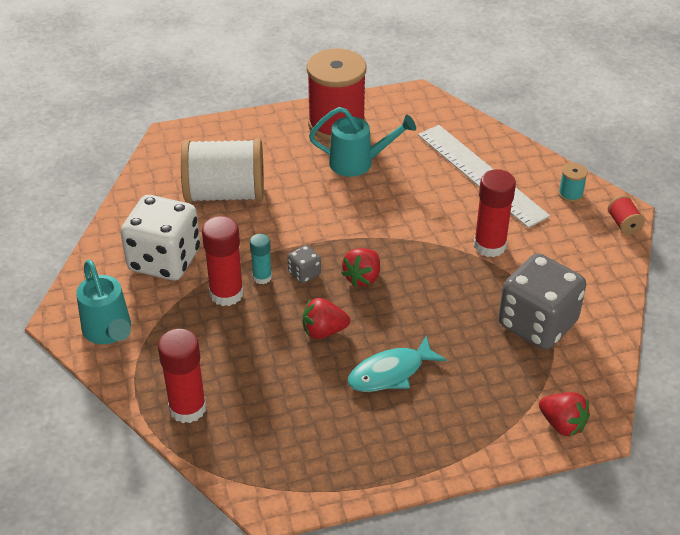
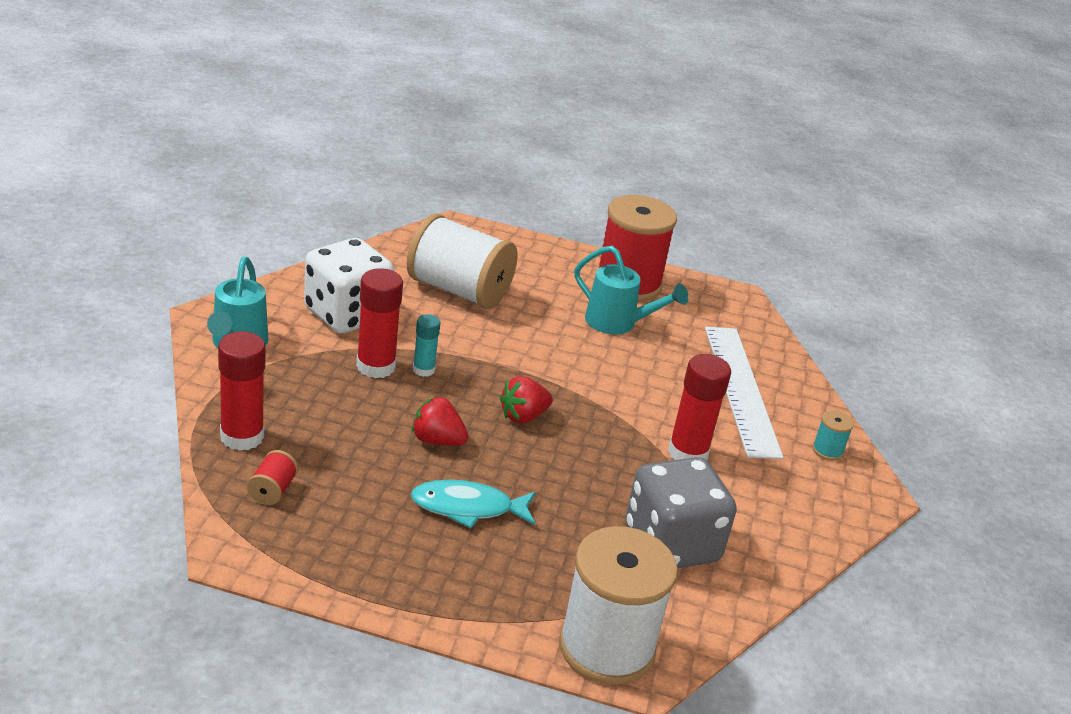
camera: 25 degrees right, 10 degrees down
grey dice [288,245,321,284] -> none
red strawberry [539,392,590,437] -> white spool [559,526,678,685]
red spool [608,195,645,235] -> red spool moved to [247,450,298,505]

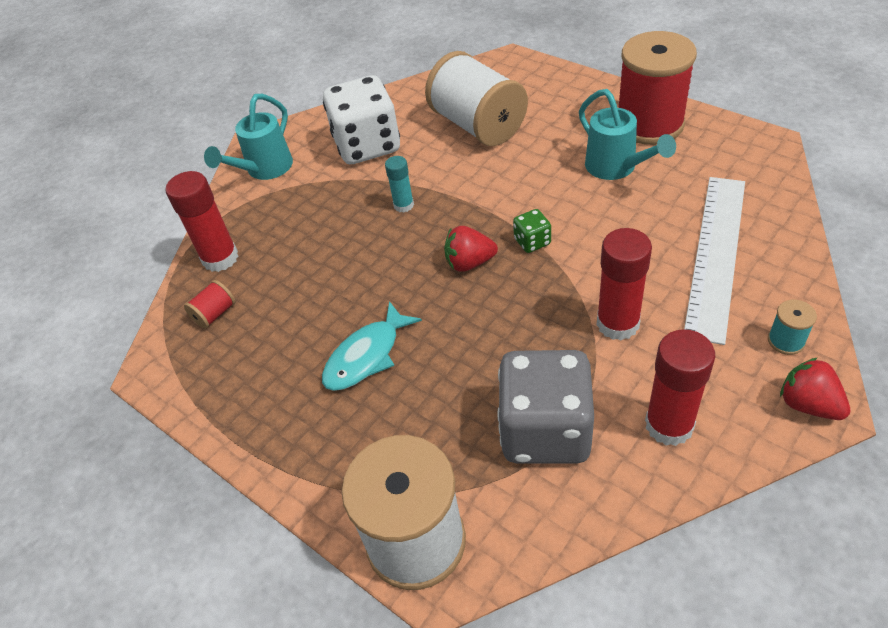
camera: 35 degrees right, 15 degrees up
red glue stick [356,268,403,378] -> red glue stick moved to [645,329,715,446]
turquoise fish [411,480,535,528] -> turquoise fish turned 75 degrees counterclockwise [322,301,422,391]
red strawberry [412,396,468,446] -> red strawberry moved to [780,357,851,420]
none -> green dice [513,209,551,253]

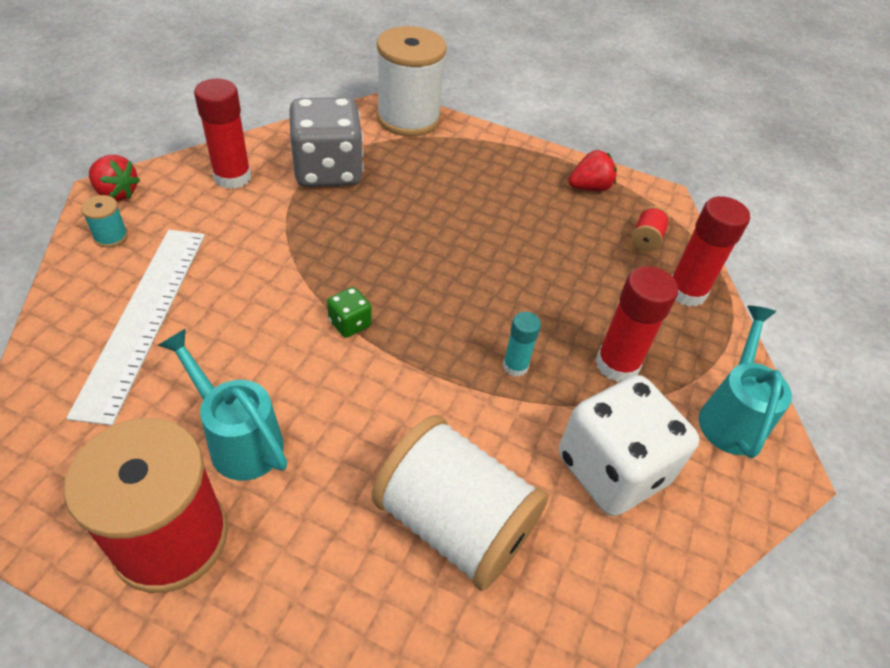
camera: 155 degrees right, 0 degrees up
turquoise fish [322,301,422,391] -> none
red strawberry [444,226,498,272] -> red strawberry moved to [568,150,617,191]
red glue stick [597,228,652,340] -> red glue stick moved to [595,266,678,382]

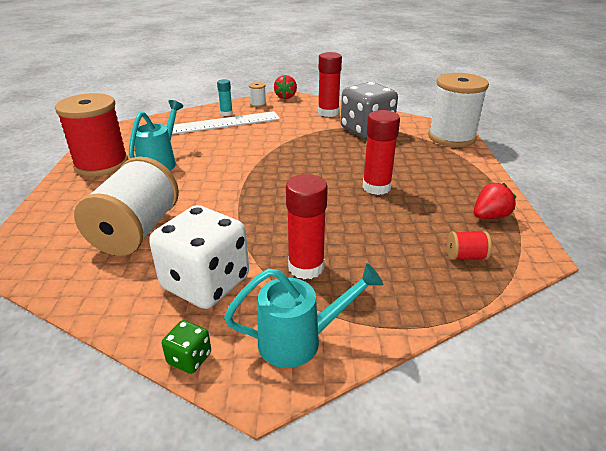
camera: 70 degrees right, 15 degrees down
turquoise spool [81,195,128,247] -> white spool [249,82,266,107]
green dice [327,287,372,338] -> green dice moved to [162,320,211,374]
turquoise glue stick [503,312,541,377] -> turquoise glue stick moved to [217,79,233,116]
red strawberry [568,150,617,191] -> red strawberry turned 75 degrees counterclockwise [474,183,516,219]
red glue stick [672,196,750,307] -> red glue stick moved to [363,110,400,195]

